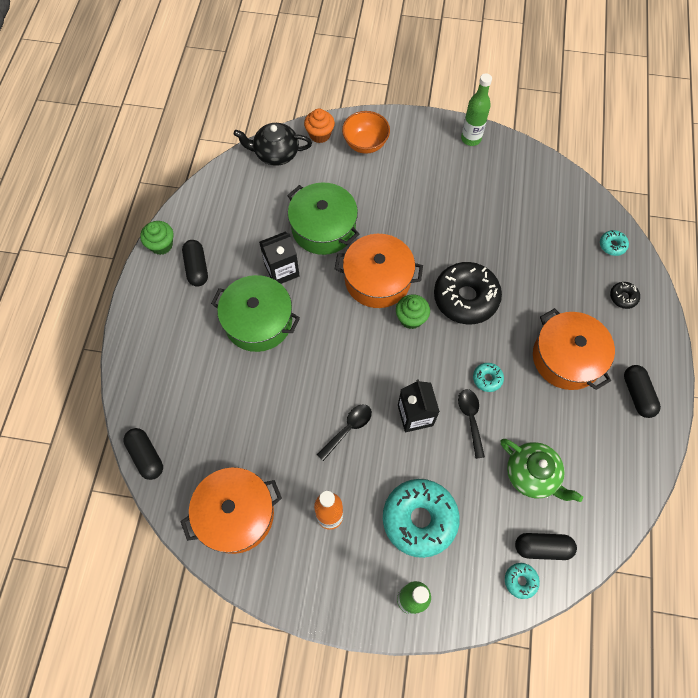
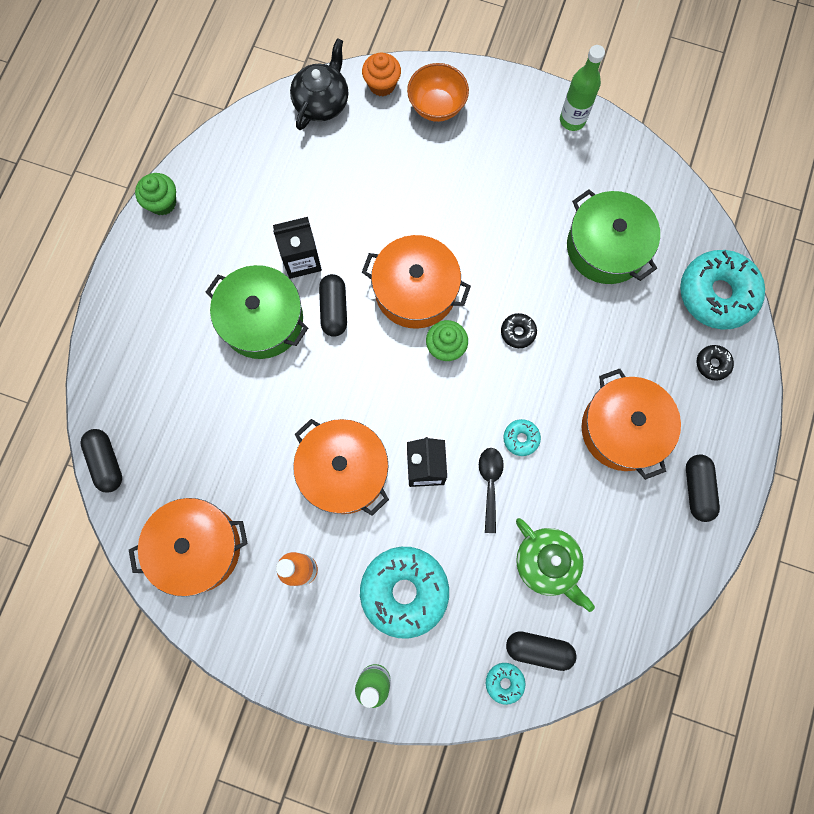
camera: 10 degrees right, 10 degrees up
black capsule [182,240,208,287] -> black capsule moved to [319,274,347,337]
black teapot [234,123,312,166] -> black teapot turned 105 degrees clockwise [290,38,348,130]
green pot [287,182,359,255] -> green pot moved to [567,189,660,284]
black spoon [317,405,372,461] -> orange pot [293,419,389,516]
black donut [434,262,502,325] -> black donut [501,313,537,348], size x0.44
turquoise donut [600,230,629,256] -> turquoise donut [680,250,765,329], size x2.29

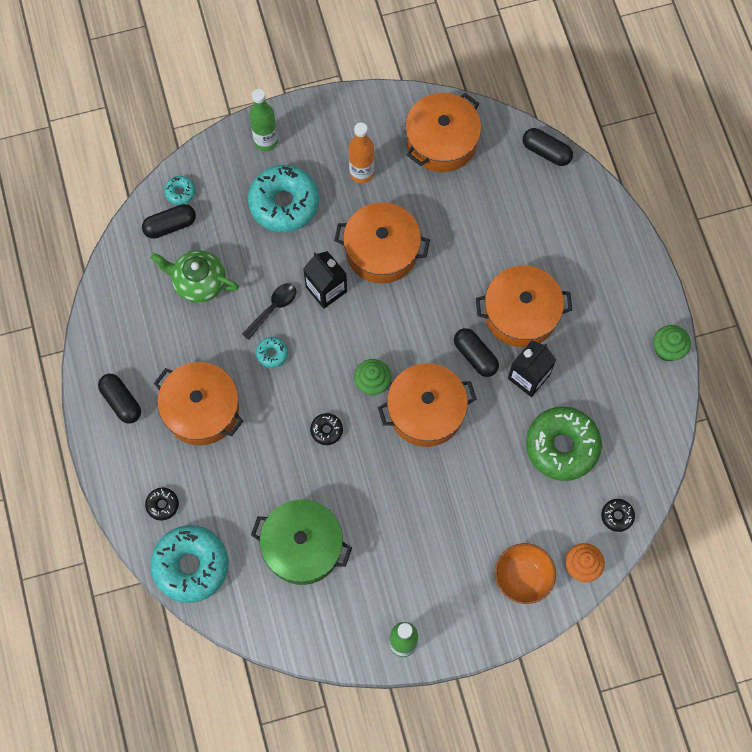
camera: 145 degrees right, 5 degrees down
green pot [206,265,308,359] -> orange pot [476,265,572,347]
black teapot [290,38,348,130] -> black donut [601,499,635,532]
black spoon [479,448,504,533] -> black spoon turned 105 degrees counterclockwise [242,283,296,340]
none -> green donut [526,407,602,481]

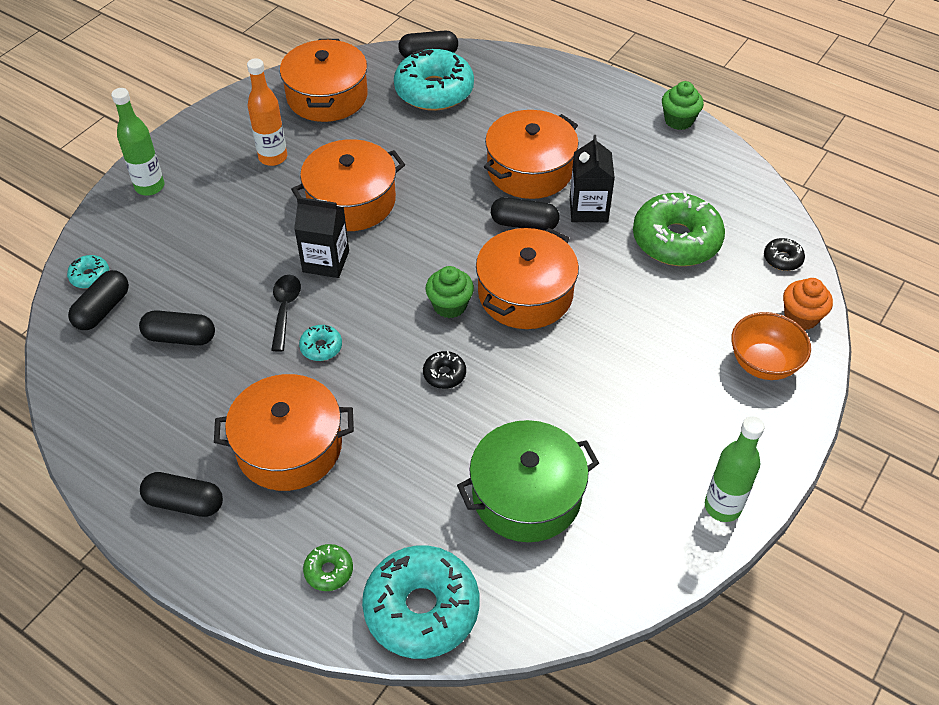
camera: 40 degrees left, 20 degrees down
black donut [145,488,179,520] -> green donut [303,544,353,591]
green teapot [151,250,239,303] -> black capsule [139,310,215,346]
turquoise donut [248,165,319,232] -> turquoise donut moved to [394,49,474,111]

